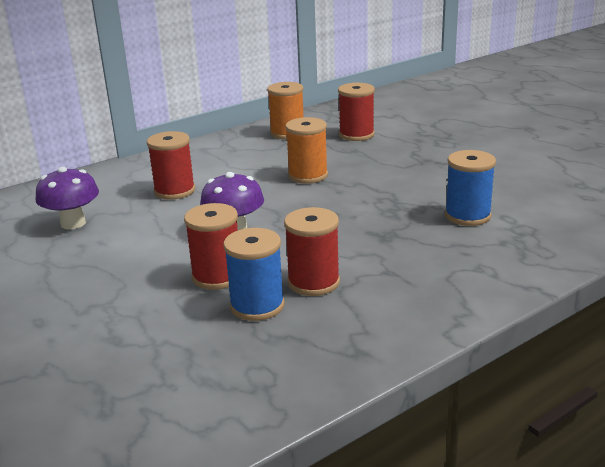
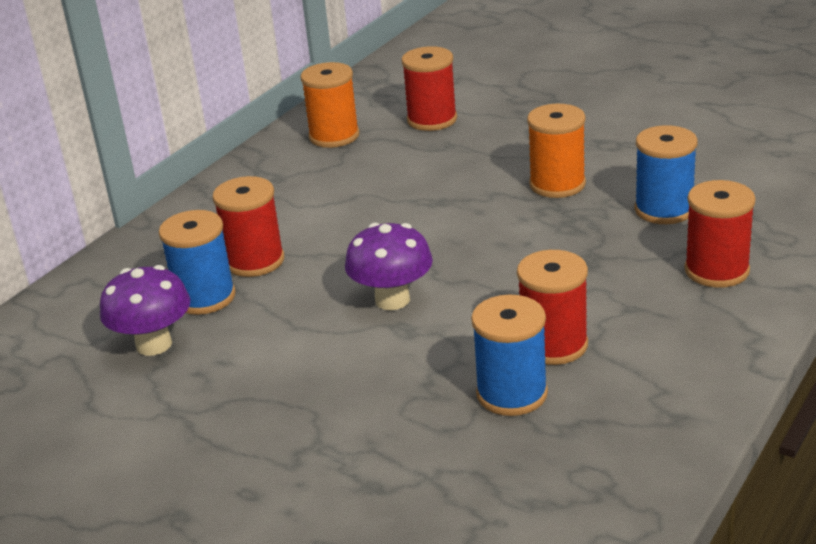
camera: 20 degrees left, 5 degrees up
red spool [184,203,238,290] -> red spool moved to [684,180,756,288]
orange spool [285,117,328,184] -> orange spool moved to [527,104,586,198]
none -> blue spool [159,210,236,315]

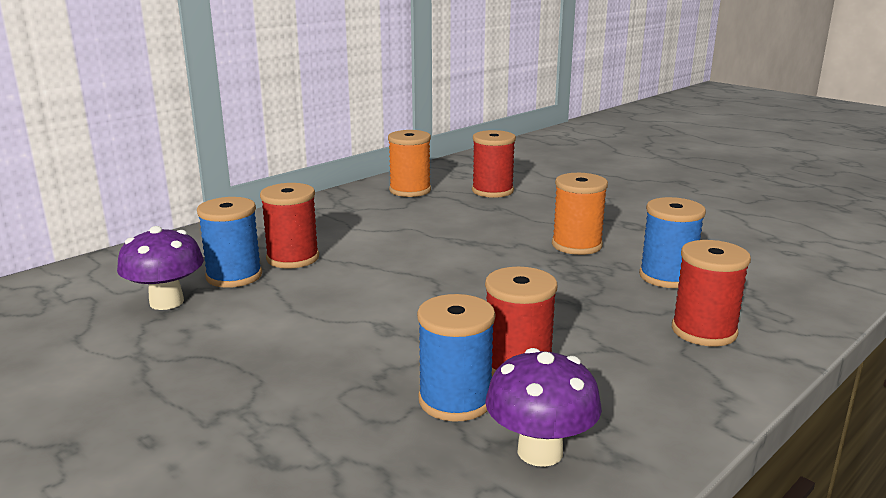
camera: 10 degrees right, 10 degrees down
purple mushroom [345,223,433,310] -> purple mushroom moved to [485,348,602,467]

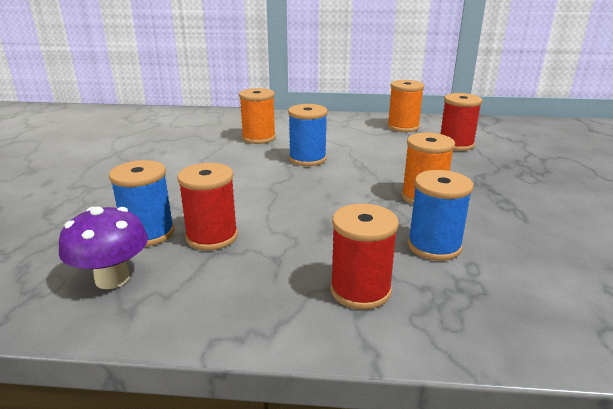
camera: 50 degrees right, 5 degrees up
purple mushroom [117,226,204,310] -> none
blue spool [197,197,262,288] -> blue spool moved to [288,104,328,166]
red spool [260,183,319,269] -> orange spool [239,88,276,144]

